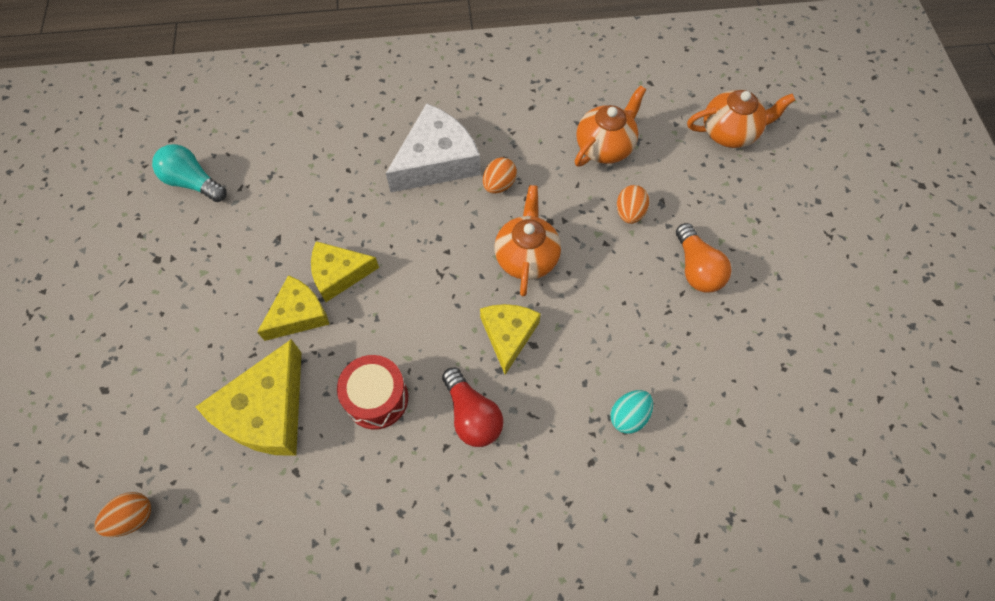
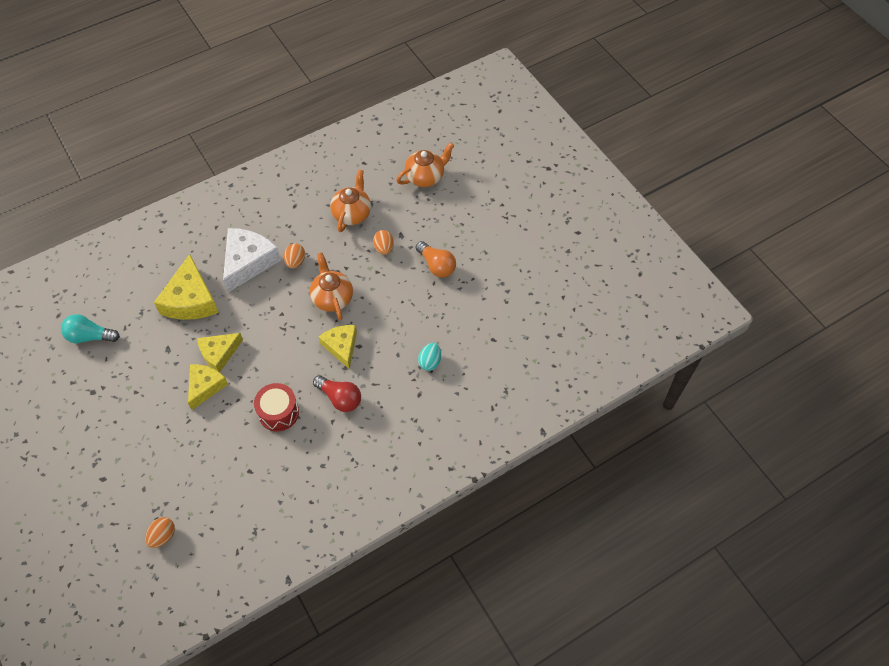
camera: 25 degrees left, 5 degrees down
yellow cheese [196,339,302,456] -> yellow cheese moved to [154,254,219,320]

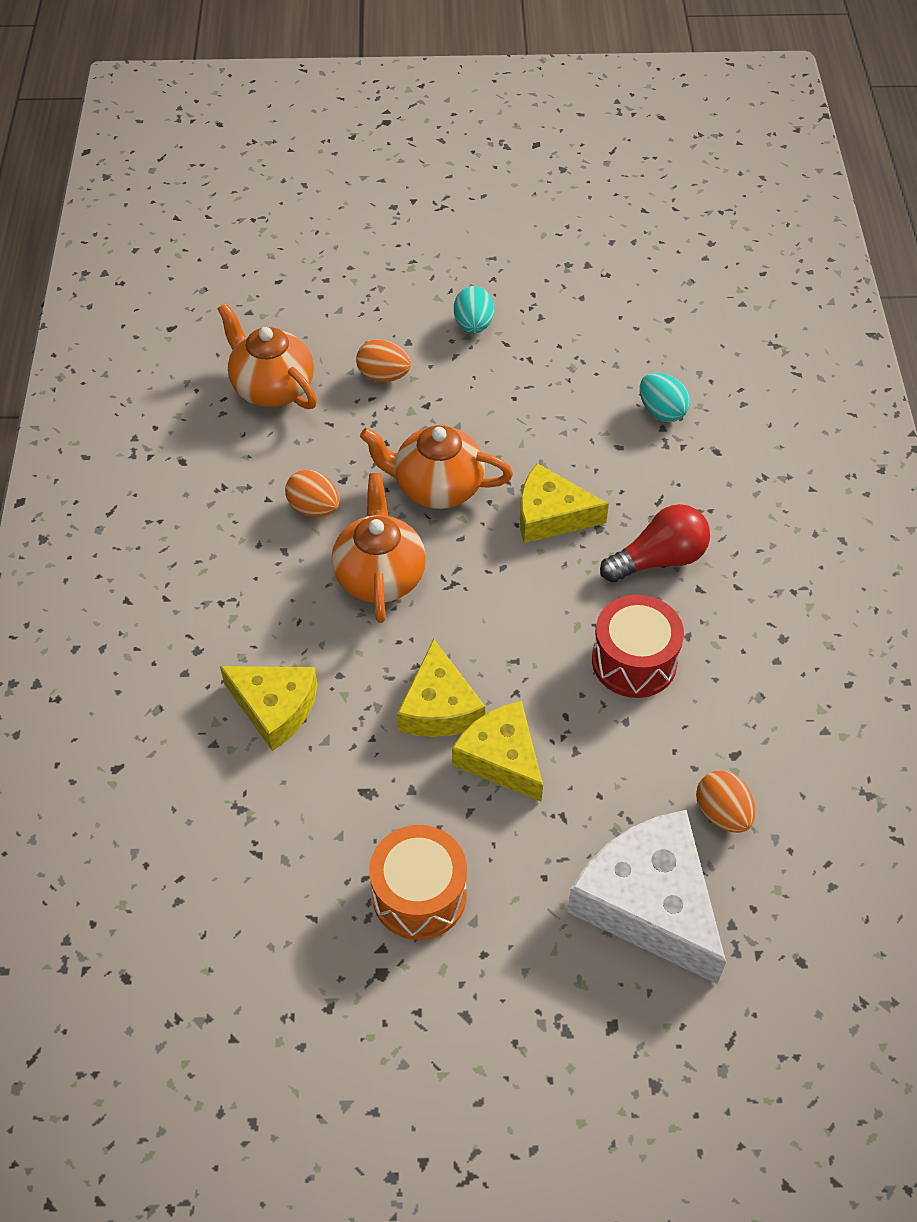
camera: 60 degrees left, 5 degrees down
turquoise light bulb [61,314,120,343] -> none
orange egg [145,517,175,548] -> orange egg moved to [696,771,756,833]
yellow cheese [154,254,219,320] -> yellow cheese [220,666,318,751], size x0.64
white cheese [223,228,281,292] -> white cheese moved to [567,810,726,984]
orange teapot [396,143,454,187] -> orange teapot moved to [331,473,426,623]
orange light bulb [416,241,456,278] -> turquoise egg [454,286,494,334]
none -> orange drum [369,825,467,940]

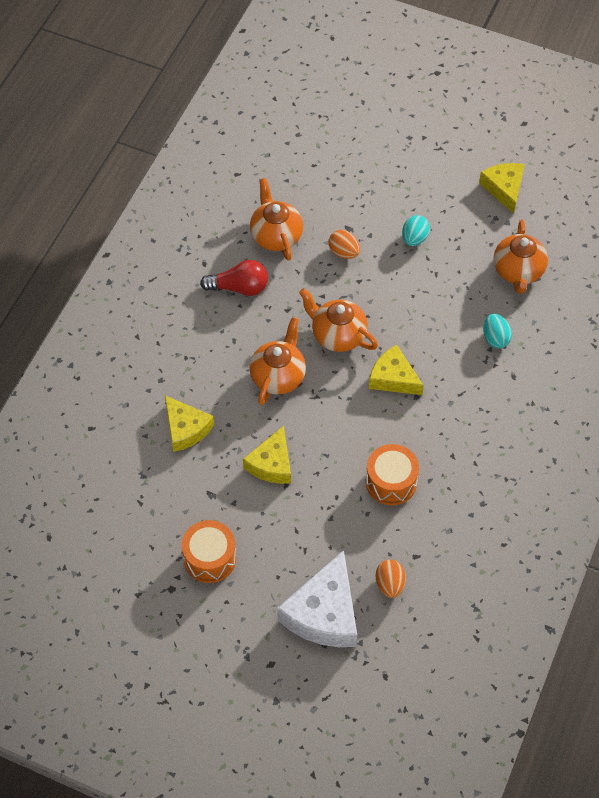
camera: 25 degrees right, 5 degrees up
orange egg [285,470,340,517] -> none
yellow cheese [452,701,543,802] -> yellow cheese moved to [479,163,525,214]
white cheese [567,810,726,984] -> white cheese turned 150 degrees counterclockwise [277,550,357,647]
red drum [592,595,684,698] -> orange drum [366,444,419,505]
red light bulb [600,504,710,582] -> red light bulb moved to [200,260,268,296]
none -> orange teapot [494,220,548,294]

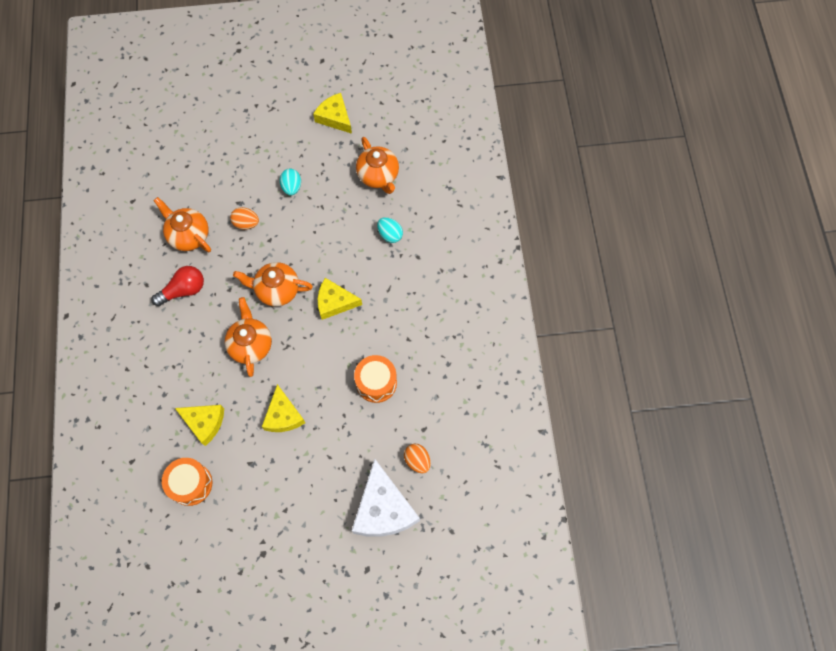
camera: 30 degrees left, 10 degrees up
orange drum [182,520,236,583] -> orange drum moved to [162,458,212,506]

